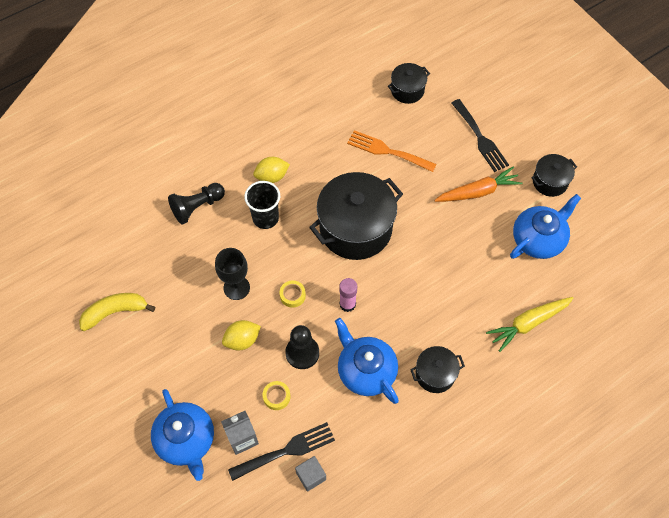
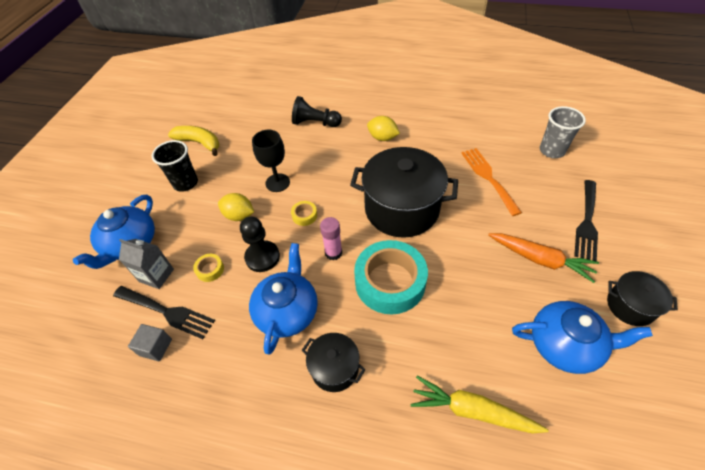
camera: 50 degrees right, 10 degrees down
black cup [244,181,280,229] -> black cup moved to [152,140,198,192]
black pot [388,63,430,104] -> grey cup [540,106,586,158]
none -> turquoise tape [354,240,428,314]

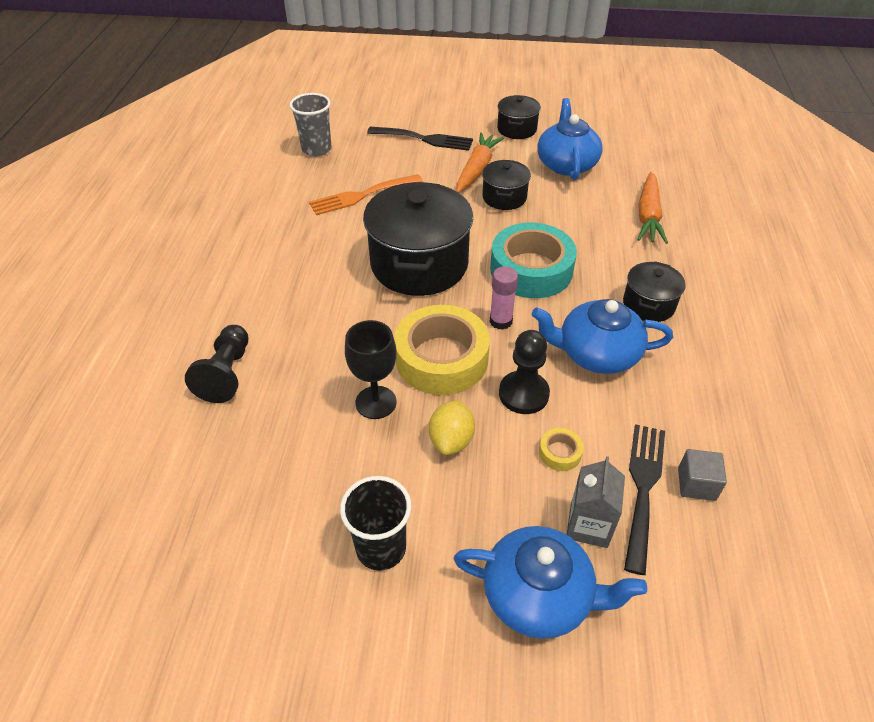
camera: 100 degrees left, 5 degrees down
yellow banana [168,126,219,156] -> none
yellow tape [291,201,317,226] -> yellow tape [394,305,490,395], size x2.45
yellow lemon [367,116,400,141] -> none
yellow carrot [410,376,548,433] -> orange carrot [637,172,668,244]
none -> black pot [482,160,531,210]

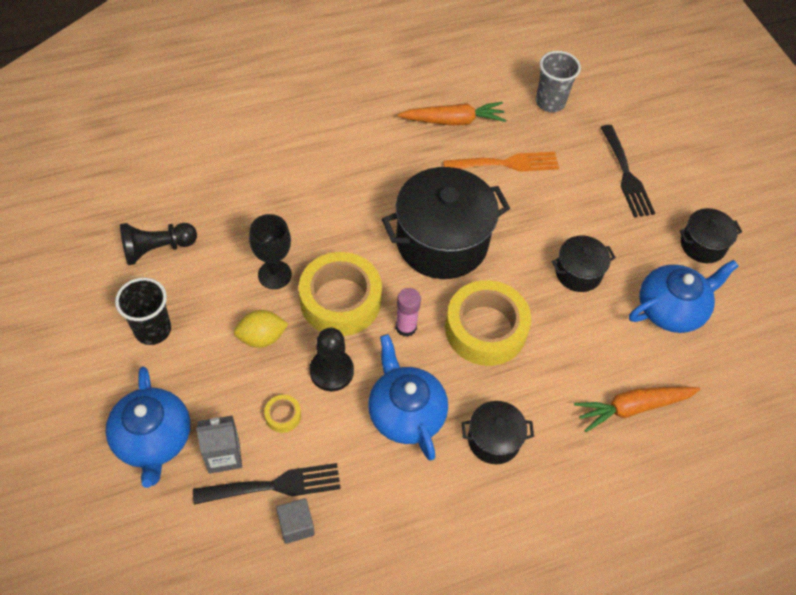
camera: 60 degrees right, 10 degrees up
black pawn [185,325,249,403] -> black pawn moved to [120,223,197,265]
orange fork [309,174,423,215] -> orange fork turned 135 degrees clockwise [443,152,559,172]
orange carrot [456,132,504,193] -> orange carrot moved to [397,102,506,126]
turquoise tape [490,223,577,298] -> yellow tape [445,280,531,366]

